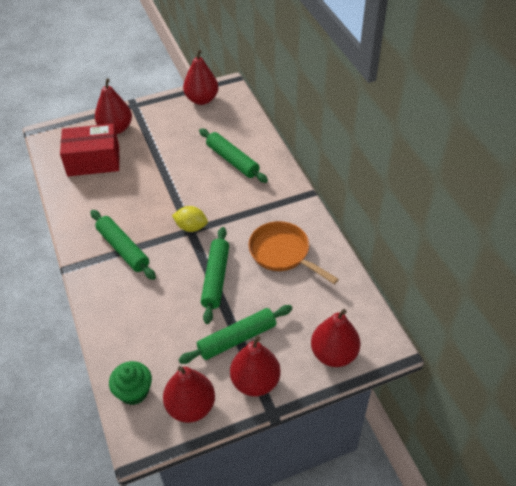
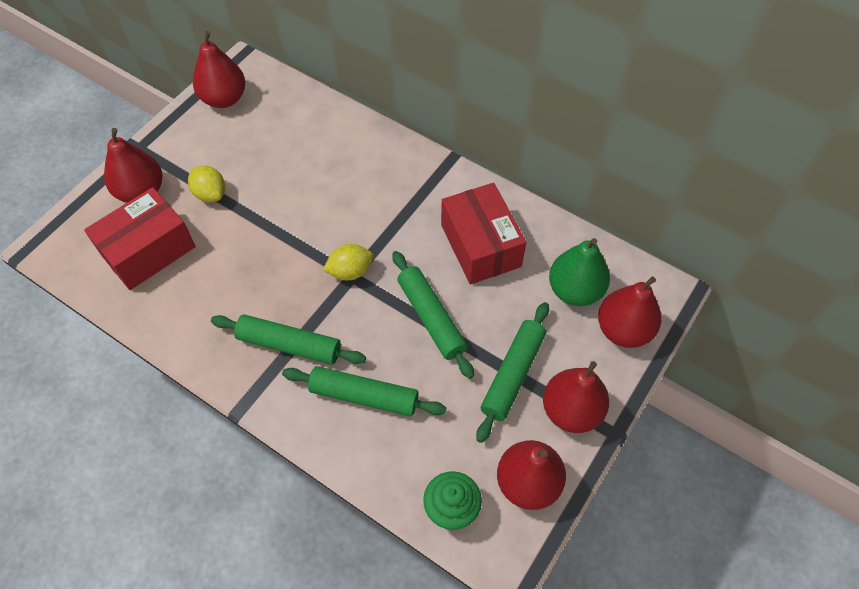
camera: 35 degrees left, 10 degrees up
green rolling pin [199,128,268,183] -> green rolling pin moved to [282,366,446,416]
orange pan [249,221,339,284] -> red box [441,183,526,284]
none -> yellow lemon [188,165,225,202]
none -> green pear [549,238,610,306]

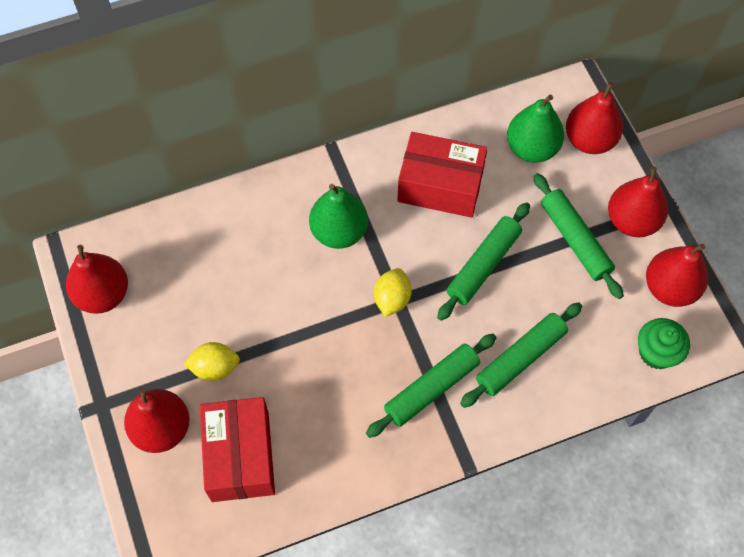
camera: 55 degrees left, 5 degrees up
green rolling pin [392,251,474,379] -> green rolling pin turned 60 degrees counterclockwise [437,202,530,321]
none -> green pear [309,184,368,249]

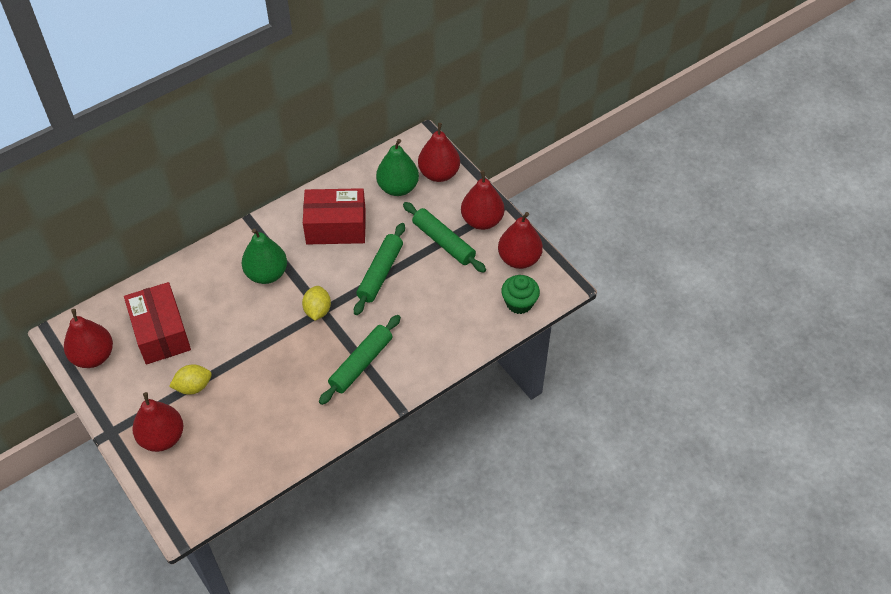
camera: 15 degrees left, 10 degrees down
red box [200,397,275,502] -> red box moved to [124,282,191,365]
green rolling pin [460,302,582,408] -> none

